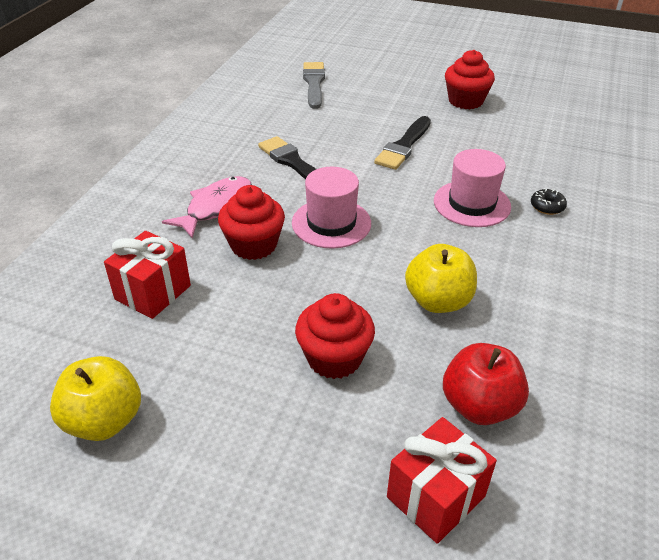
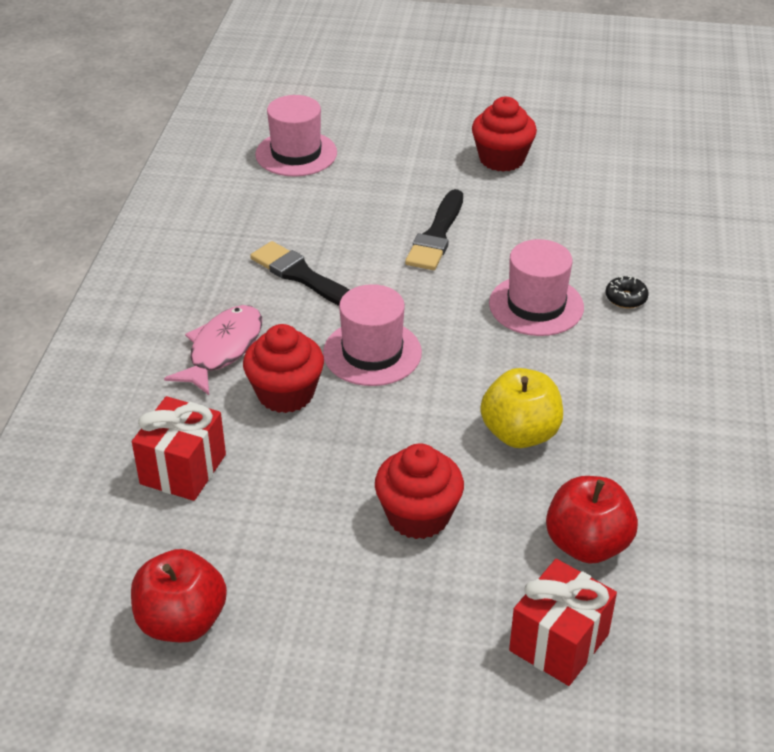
camera: 10 degrees left, 0 degrees up
yellow apple [50,356,141,441] -> red apple [131,549,227,642]
grey brush [303,62,325,109] -> pink hat [255,95,337,176]

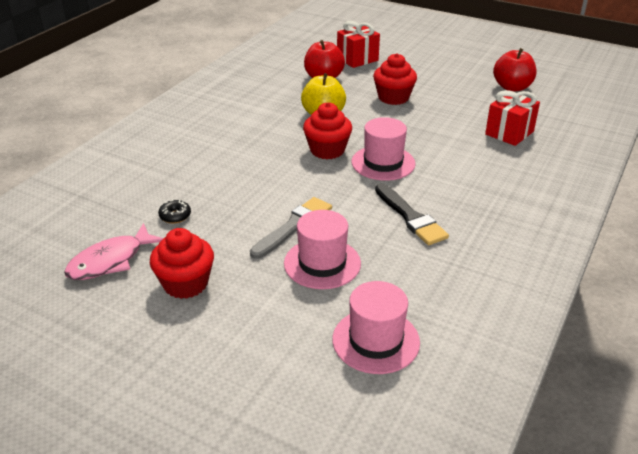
camera: 160 degrees left, 5 degrees down
pink fish [164,305,262,395] -> pink fish moved to [64,223,164,280]
red cupcake [243,324,324,413] -> red cupcake moved to [303,102,352,159]
black brush [405,189,463,270] -> grey brush [250,197,332,259]
pink hat [489,239,584,336] -> pink hat moved to [284,210,361,289]
black donut [605,276,649,308] -> black donut moved to [158,199,191,223]

